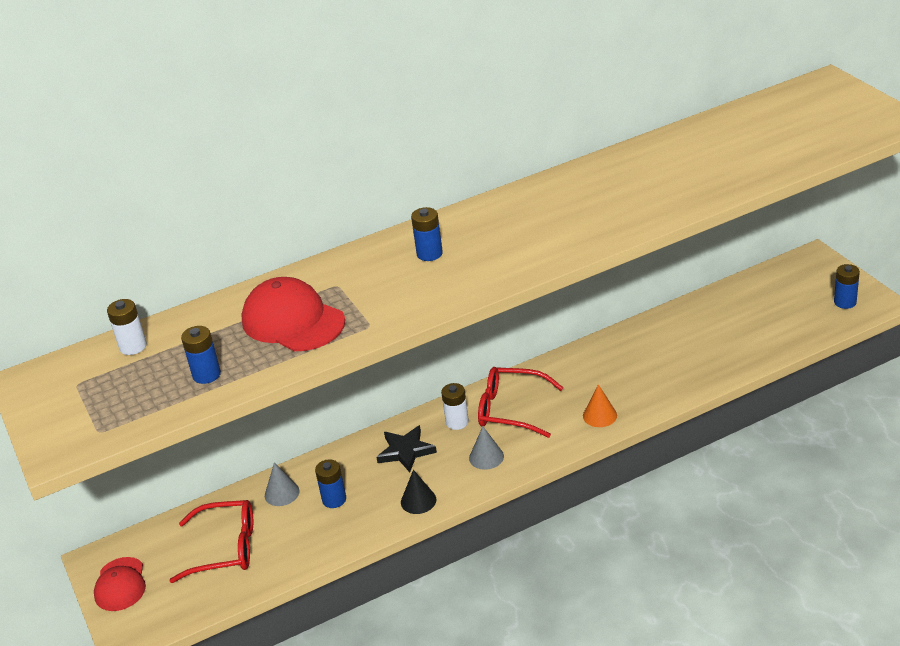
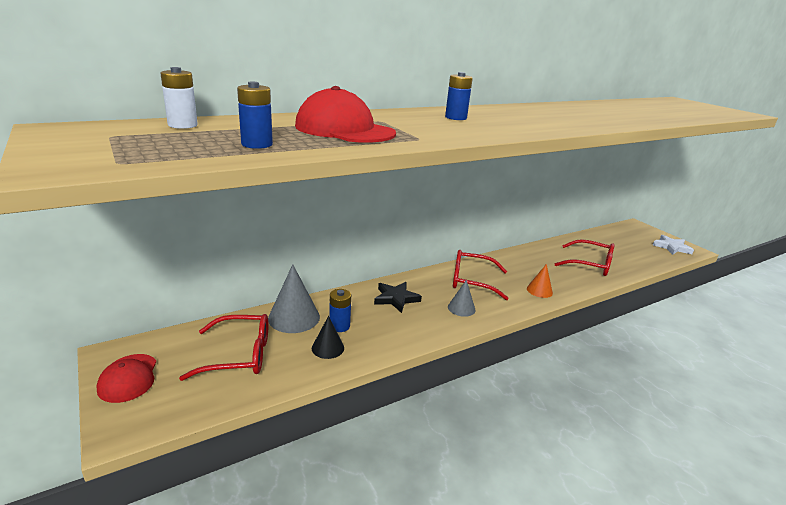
camera: 10 degrees left, 10 degrees down
grey cone [265,463,300,506] -> grey cone [268,264,320,333], size x1.70
black cone [401,470,436,514] -> black cone moved to [312,316,344,359]
white battery [441,383,469,430] -> none
blue battery [834,264,860,309] -> white star [653,235,694,255]
none -> red glasses [555,239,615,276]

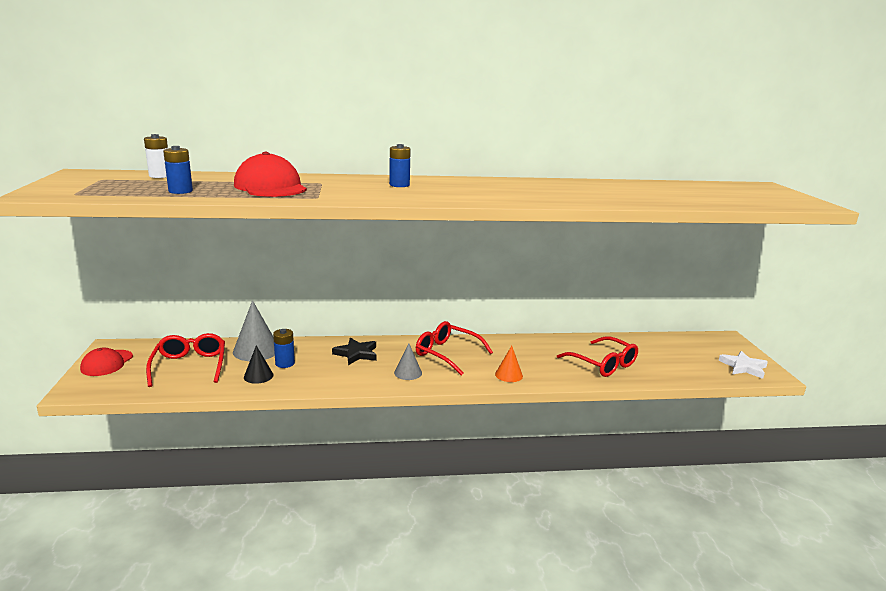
camera: 25 degrees right, 5 degrees down
red glasses [179,314,268,381] -> red glasses turned 120 degrees counterclockwise [146,333,225,387]

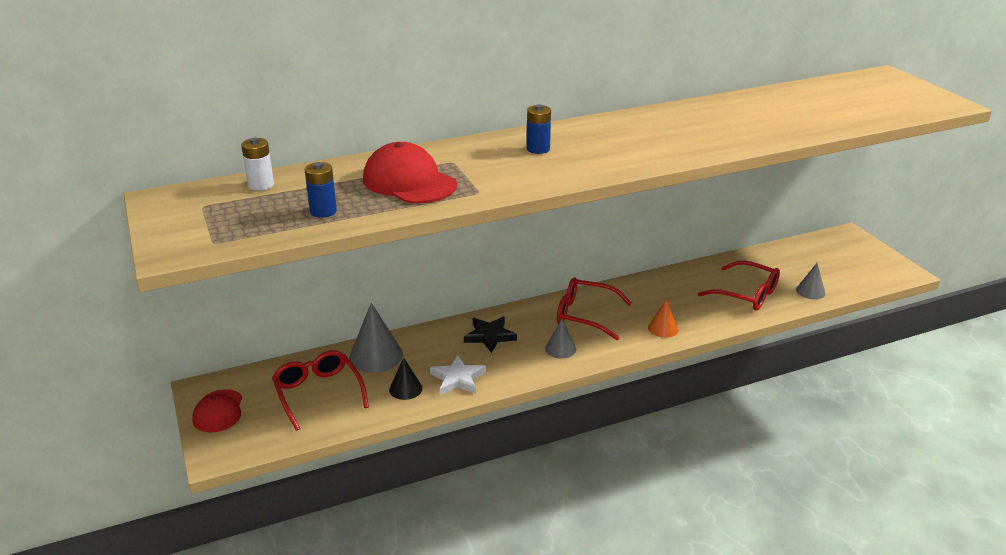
camera: 15 degrees left, 10 degrees up
blue battery [273,329,295,368] -> none
white star [719,351,768,379] -> white star moved to [430,355,486,395]
none -> grey cone [796,263,825,300]

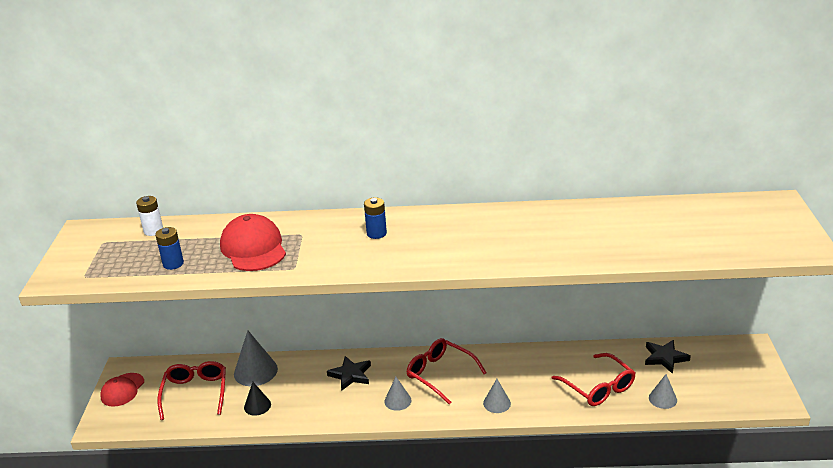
camera: 25 degrees right, 0 degrees up
white star [430,355,486,395] -> none
orange cone [648,299,678,338] -> grey cone [483,379,511,413]
none -> black star [645,340,691,374]

